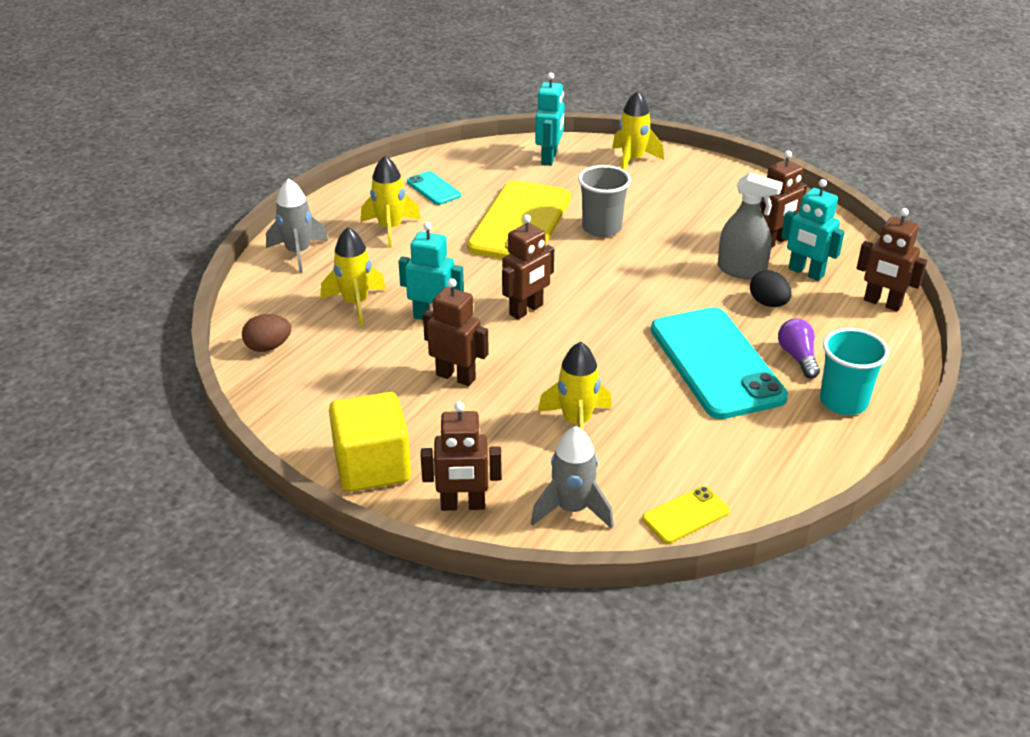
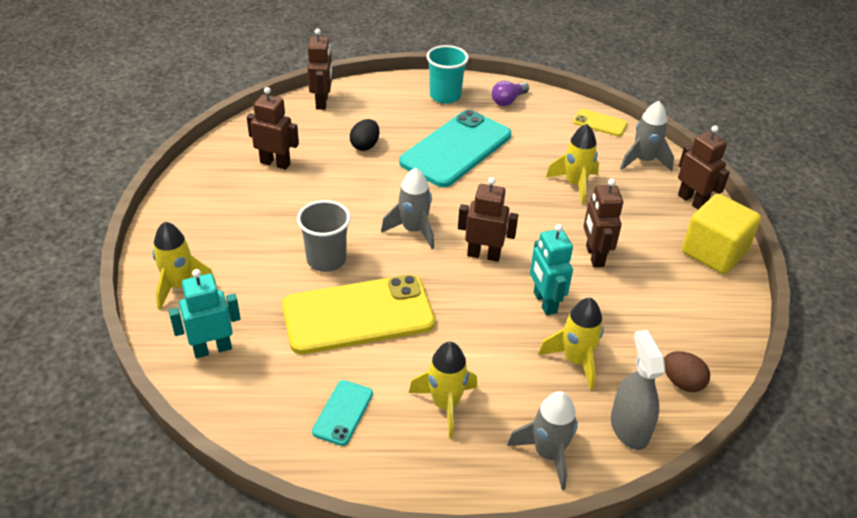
camera: 125 degrees left, 5 degrees up
grey spray bottle [718,173,783,279] -> grey spray bottle moved to [611,330,665,450]
purple light bulb [778,318,820,379] -> purple light bulb moved to [492,81,529,106]
turquoise robot [781,179,845,281] -> none
none -> grey rocket [381,168,434,249]

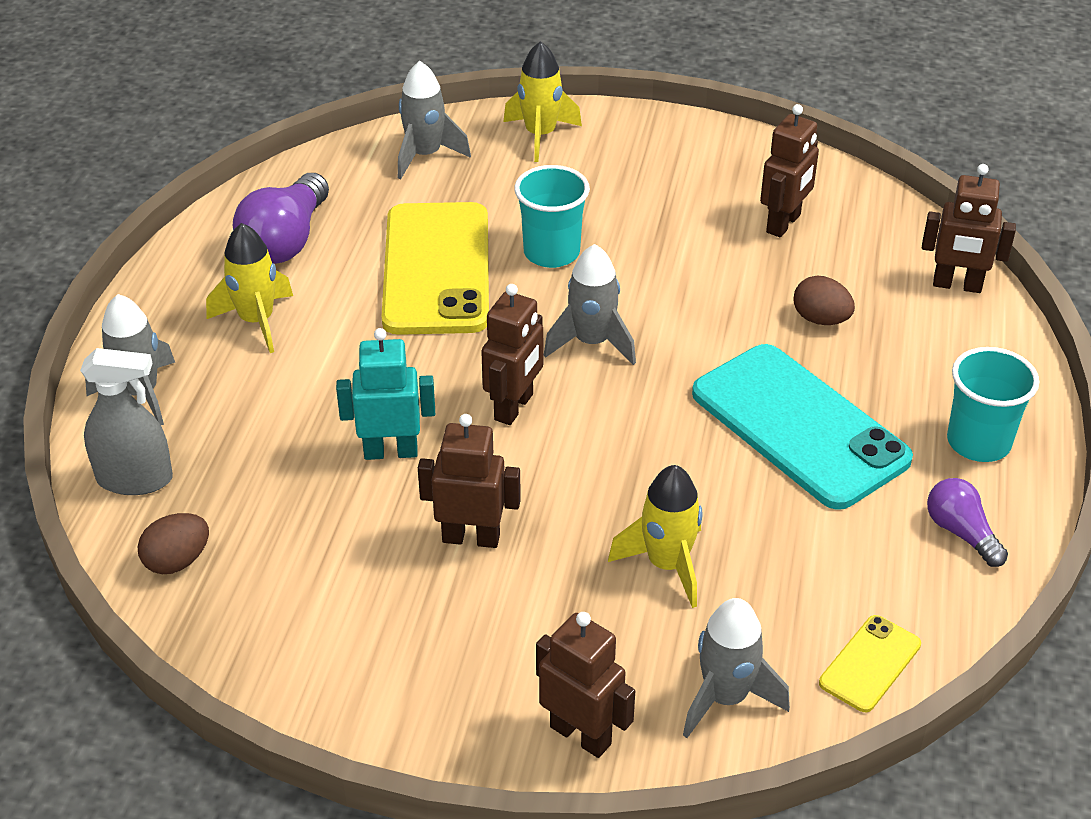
camera: 105 degrees right, 0 degrees up
turquoise robot [169,269,241,358] -> grey rocket [398,61,471,179]
grey cup [297,200,351,272] -> turquoise cup [514,165,590,268]
turquoise phone [312,380,373,446] -> purple light bulb [233,173,329,264]
black egg [350,119,380,151] -> brown egg [793,276,855,325]
yellow rocket [538,298,604,390] -> none
brown robot [678,125,730,209] -> brown robot turned 120 degrees counterclockwise [536,612,635,758]
yellow cube [682,194,761,274] -> none

